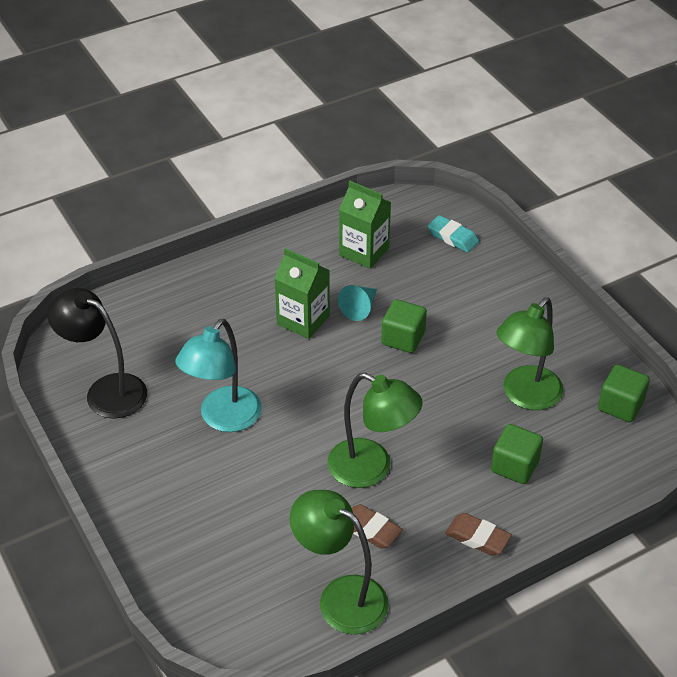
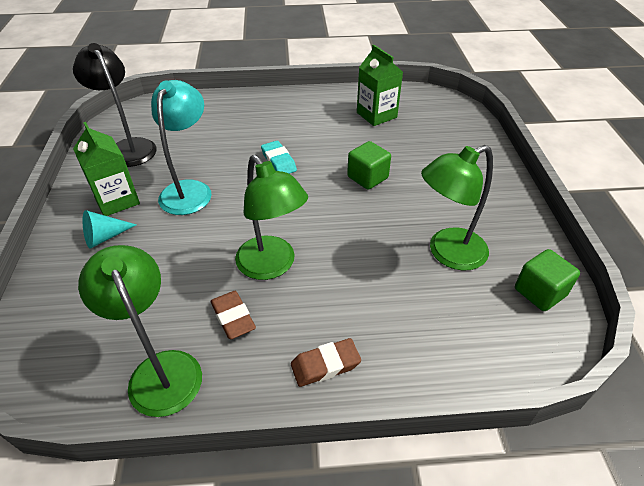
camera: 25 degrees right, 0 degrees up
turquoise lamp [175,319,262,432] -> turquoise lamp turned 135 degrees clockwise [151,80,212,215]
green carton [274,248,330,339] -> green carton moved to [73,122,140,216]
turquoise cone [338,285,377,321] -> turquoise cone moved to [83,210,137,249]
turquoise eraser [428,215,479,253] -> turquoise eraser moved to [261,141,297,174]
brown eraser [445,513,512,556] -> brown eraser turned 75 degrees counterclockwise [291,338,361,387]
green cube [491,424,543,484] -> none

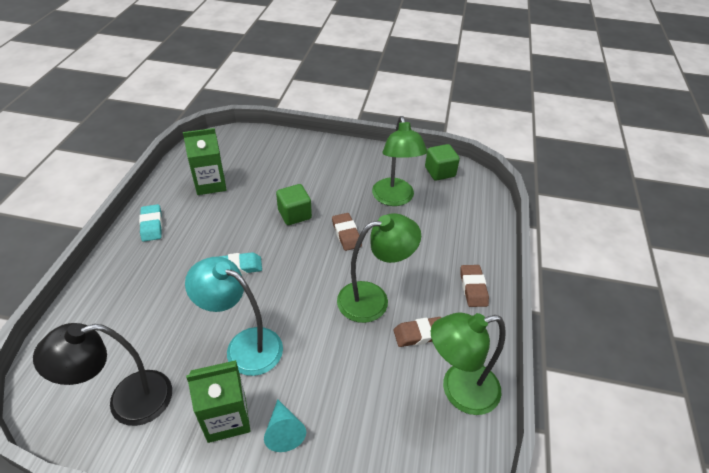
camera: 75 degrees left, 0 degrees up
none -> turquoise eraser [139,204,162,242]
none -> brown eraser [332,213,362,251]

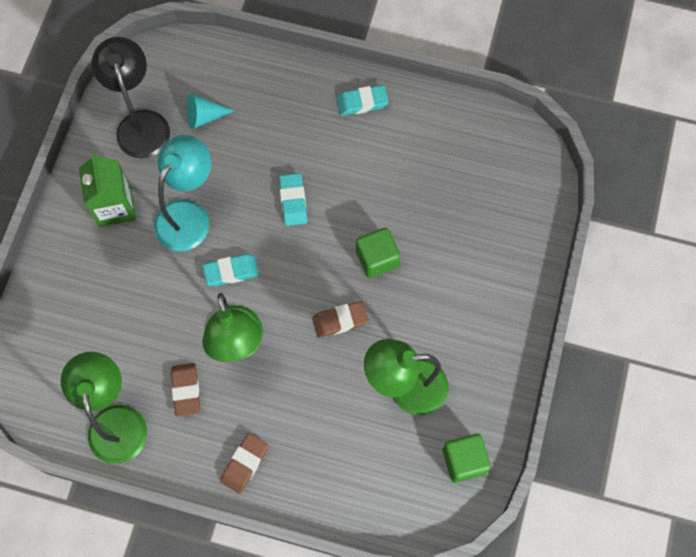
camera: 95 degrees right, 25 degrees up
green carton [183,128,226,195] -> none
turquoise cone [264,399,306,452] -> turquoise cone moved to [187,93,235,129]
brown eraser [460,265,489,307] -> brown eraser turned 60 degrees counterclockwise [220,433,268,494]
none -> turquoise eraser [203,254,259,286]

